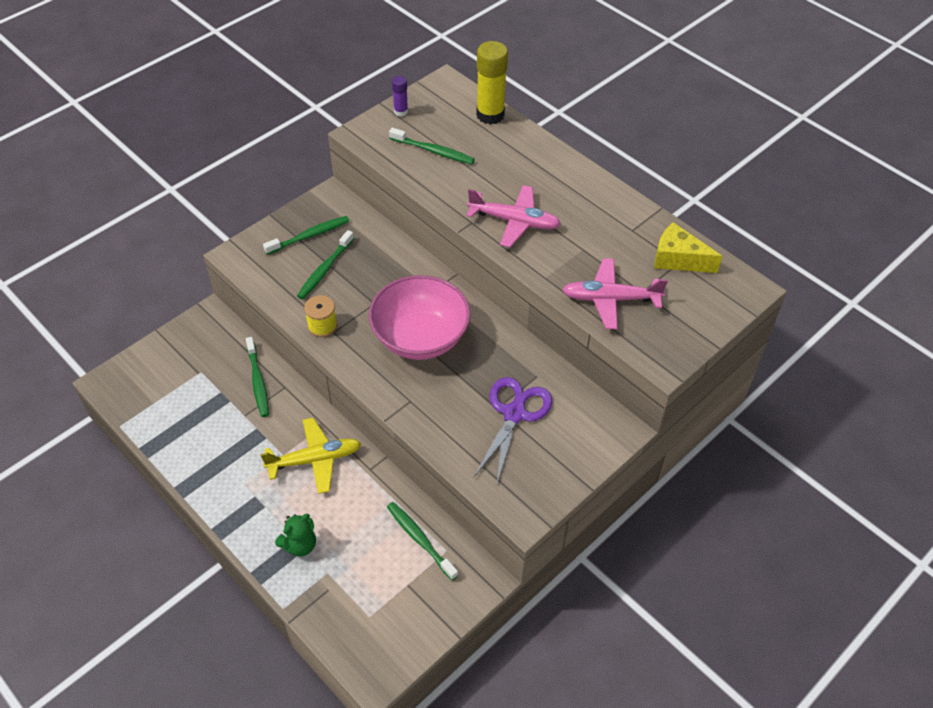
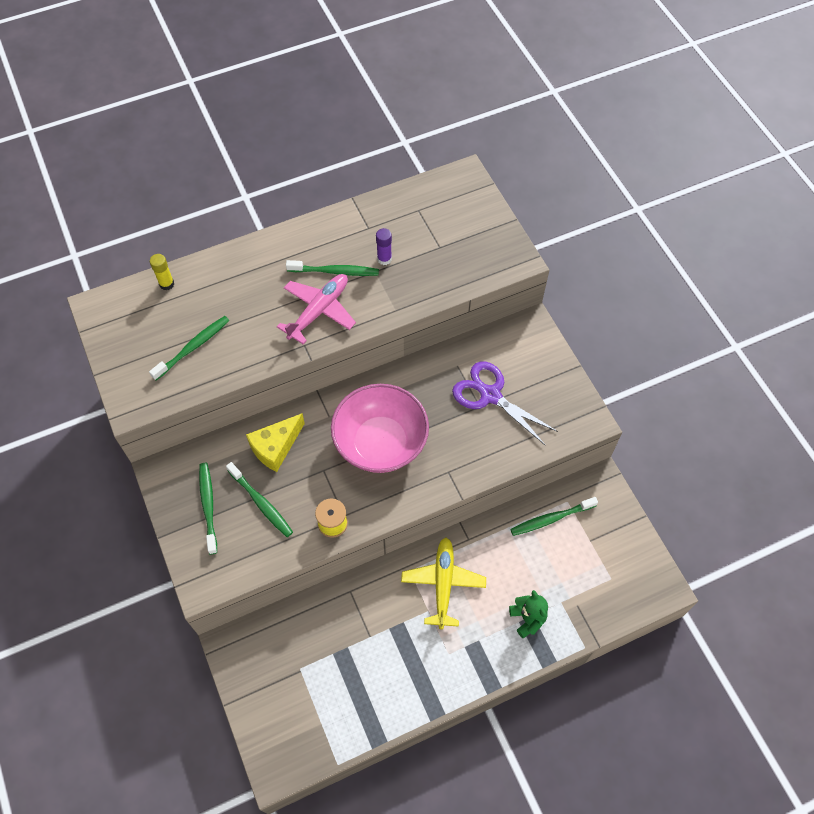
camera: 70 degrees left, 10 degrees up
green toothbrush [246,337,269,417] -> green toothbrush moved to [286,260,379,276]
purple glue stick [392,76,408,117] -> purple glue stick moved to [376,228,392,265]
yellow glue stick [476,41,508,125] -> yellow glue stick [150,254,174,290], size x0.50
pink plane [562,258,668,329] -> none
yellow cheese [654,222,723,273] -> yellow cheese moved to [246,413,305,472]

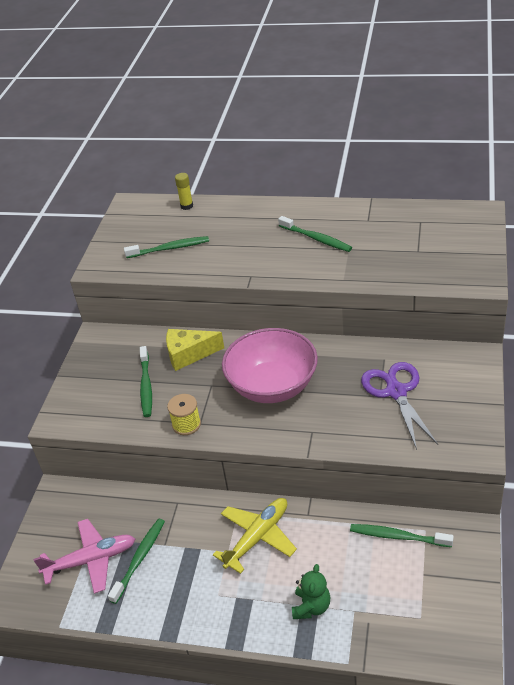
camera: 40 degrees right, 20 degrees down
green toothbrush [199,463,217,555] -> green toothbrush moved to [108,519,165,604]
pink plane [277,274,356,344] -> pink plane moved to [33,519,136,594]
purple glue stick [376,228,392,265] -> none

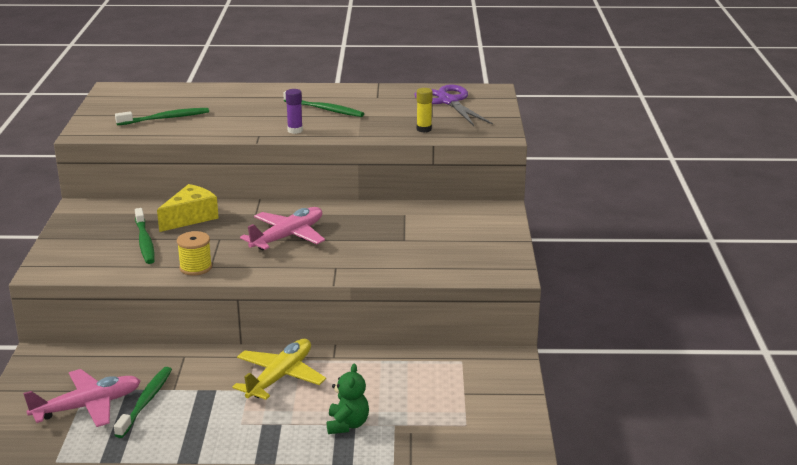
camera: 15 degrees left, 15 degrees down
yellow cheese [166,329,224,371] -> yellow cheese turned 150 degrees clockwise [157,184,219,232]
yellow glue stick [175,173,193,210] -> yellow glue stick moved to [417,88,433,133]
pink bowl [222,328,318,403] -> pink plane [240,207,325,250]
green toothbrush [350,524,454,547] -> none
purple scissors [361,362,438,450] -> purple scissors moved to [415,85,493,126]
none -> purple glue stick [286,89,303,134]

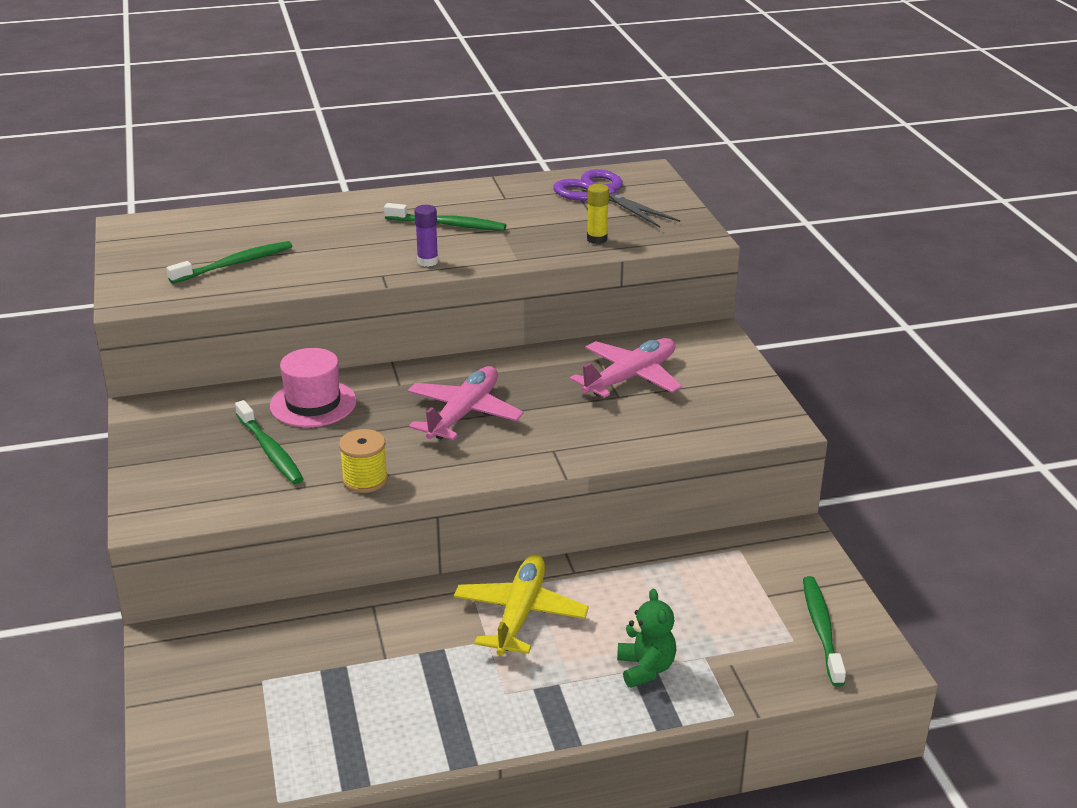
camera: 15 degrees left, 5 degrees up
pink plane [23,369,141,427] -> pink plane moved to [570,338,682,398]
green toothbrush [114,367,172,438] -> green toothbrush moved to [803,576,846,686]
yellow cheese [157,184,219,232] -> pink hat [270,348,357,427]

